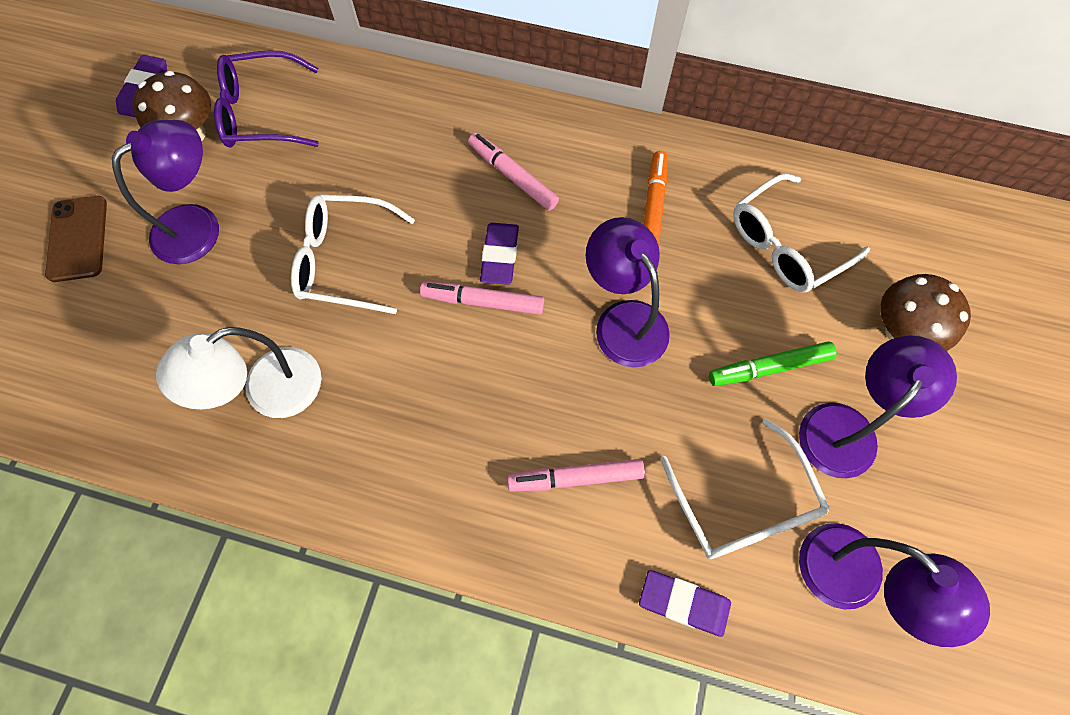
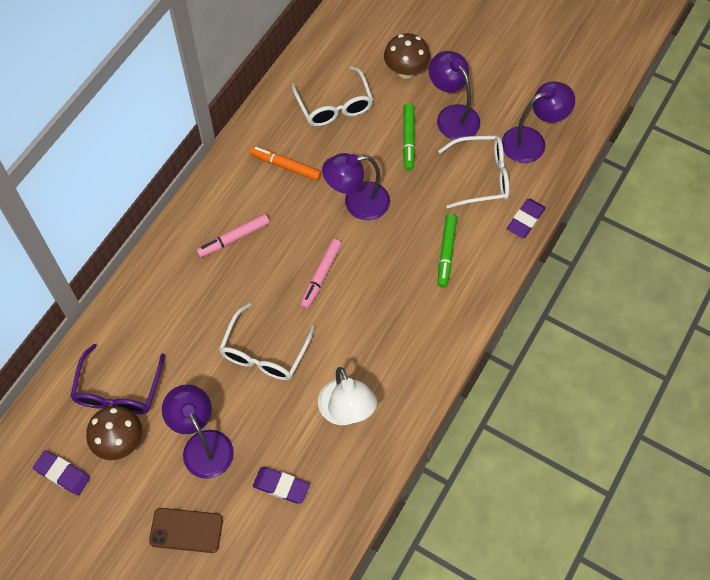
camera: 75 degrees left, 5 degrees down
purple eraser [480,223,519,285] -> purple eraser moved to [253,467,310,504]
pink marker [507,459,645,492] -> green marker [438,214,457,288]

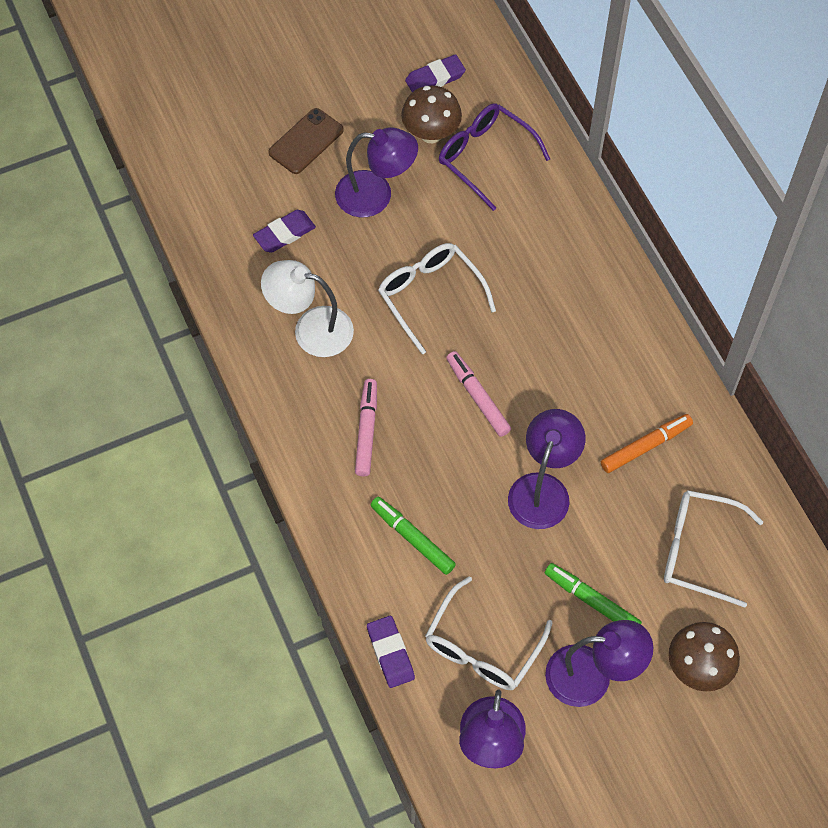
camera: 125 degrees right, 0 degrees up
pink marker [196,214,270,258] -> pink marker moved to [355,379,377,476]

